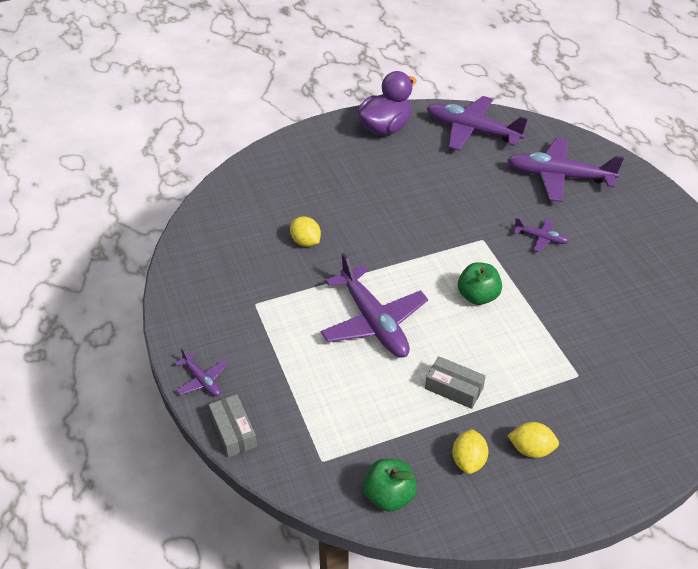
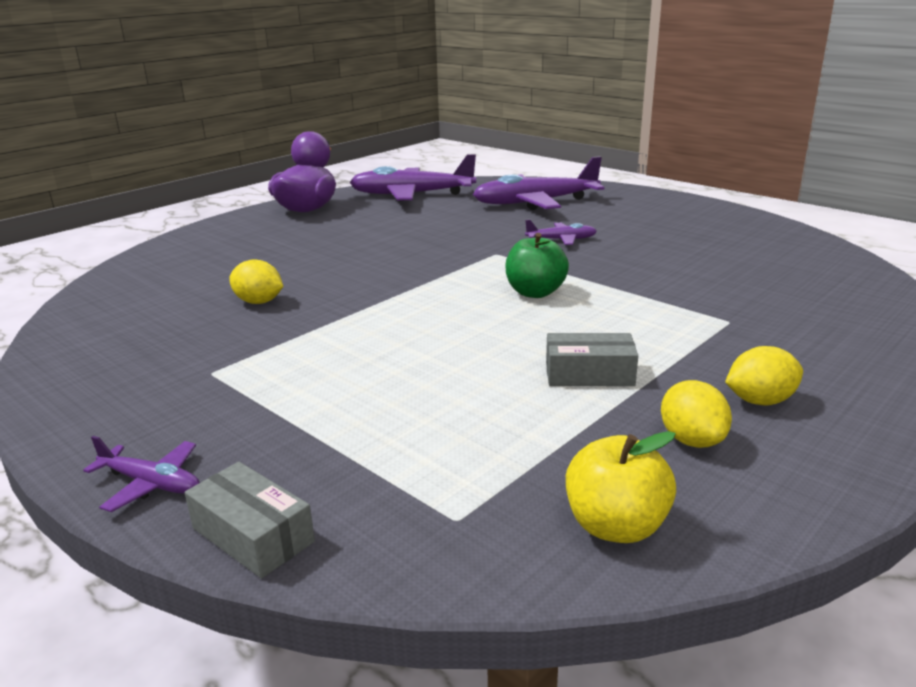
camera: 25 degrees left, 20 degrees down
purple plane [321,253,428,358] -> none
green apple [363,459,417,512] -> yellow apple [566,431,676,543]

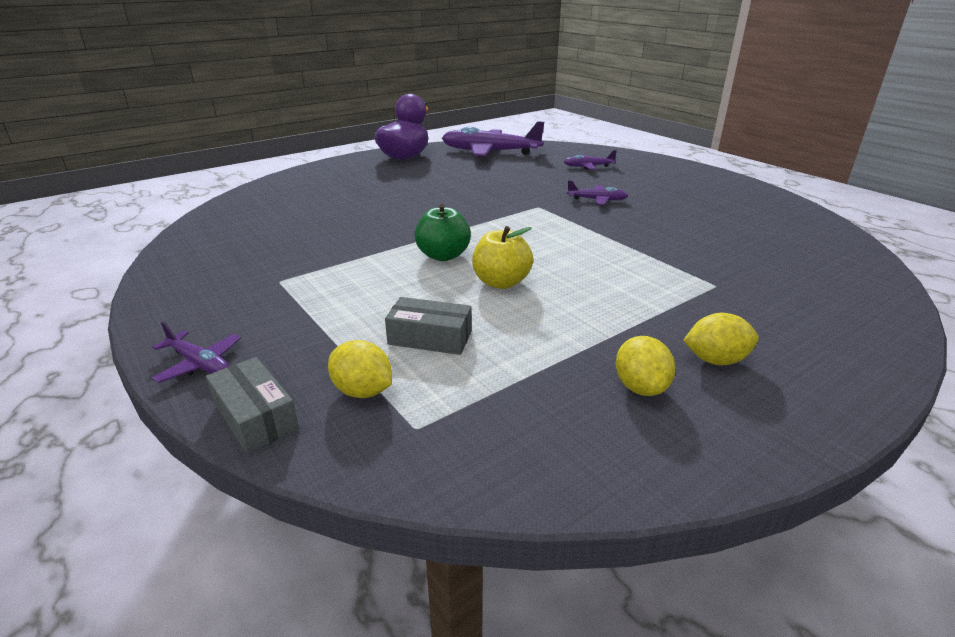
camera: 10 degrees right, 5 degrees up
yellow lemon [229,259,283,304] -> yellow lemon moved to [328,340,392,398]
purple plane [473,156,604,210] -> purple plane [564,150,617,170], size x0.47
green apple [506,233,569,298] -> green apple moved to [414,204,471,261]
grey box [546,333,638,386] -> grey box moved to [385,297,472,355]
yellow apple [566,431,676,543] -> yellow apple moved to [472,226,533,289]

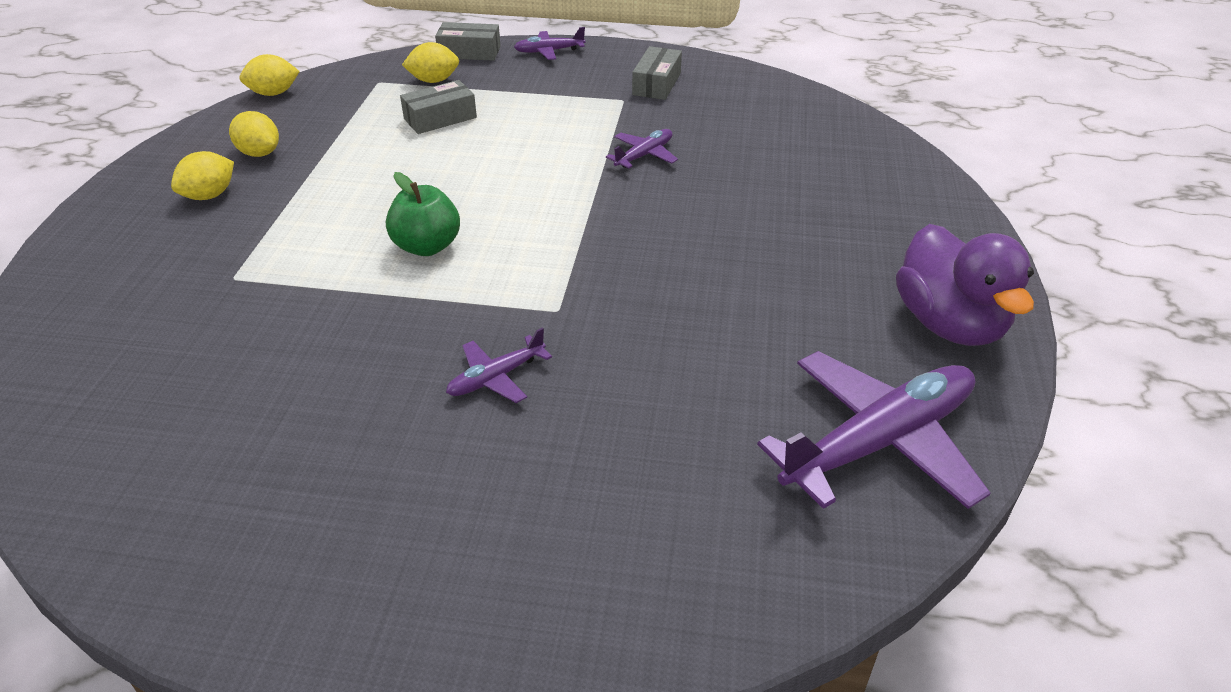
camera: 135 degrees right, 10 degrees up
green apple [414,204,471,261] -> green apple moved to [386,172,460,256]
yellow apple [472,226,533,289] -> none
purple plane [564,150,617,170] -> purple plane moved to [606,129,678,168]
none -> yellow lemon [240,54,300,96]
none -> grey box [632,46,682,100]

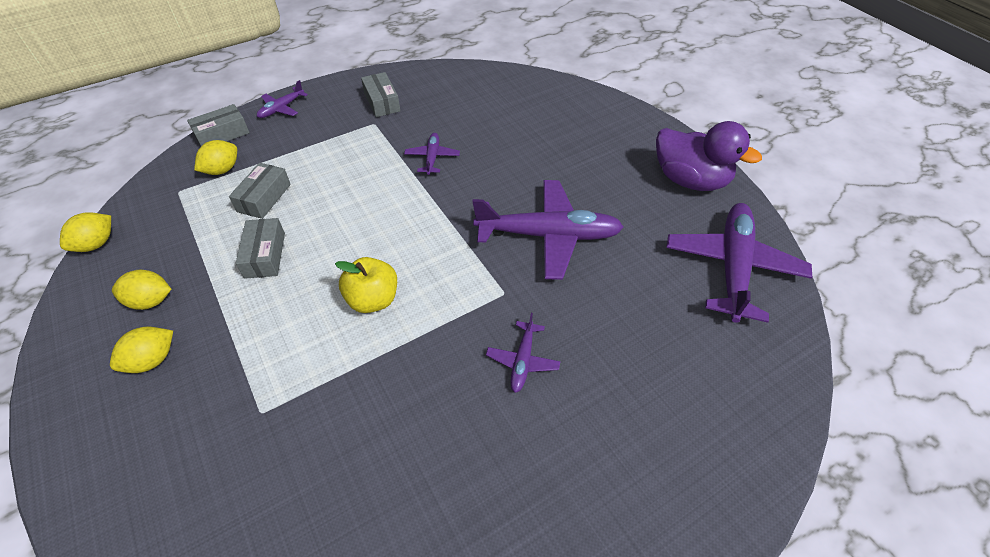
camera: 40 degrees left, 10 degrees up
yellow lemon [171,151,234,200] -> yellow lemon turned 45 degrees clockwise [110,327,173,373]
green apple [386,172,460,256] -> yellow apple [335,257,397,313]
none -> grey box [236,218,285,279]
none -> purple plane [473,180,624,280]

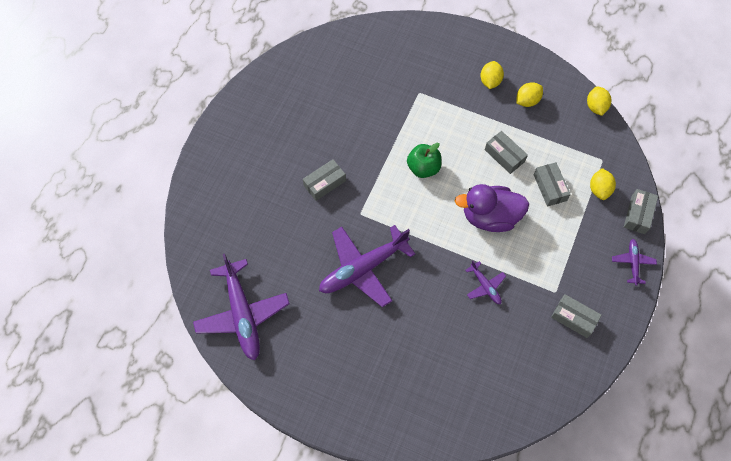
camera: 145 degrees right, 15 degrees up
yellow apple [335,257,397,313] -> green apple [407,143,441,178]
purple plane [486,313,560,393] -> grey box [303,159,346,201]
purple duck [656,121,762,191] -> purple duck moved to [455,184,529,232]

